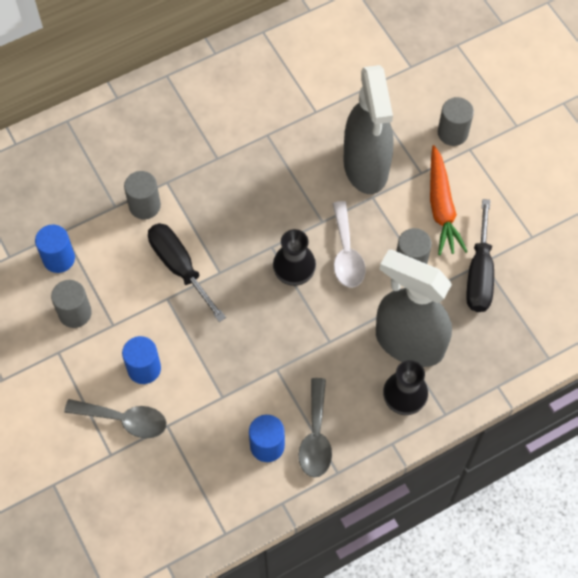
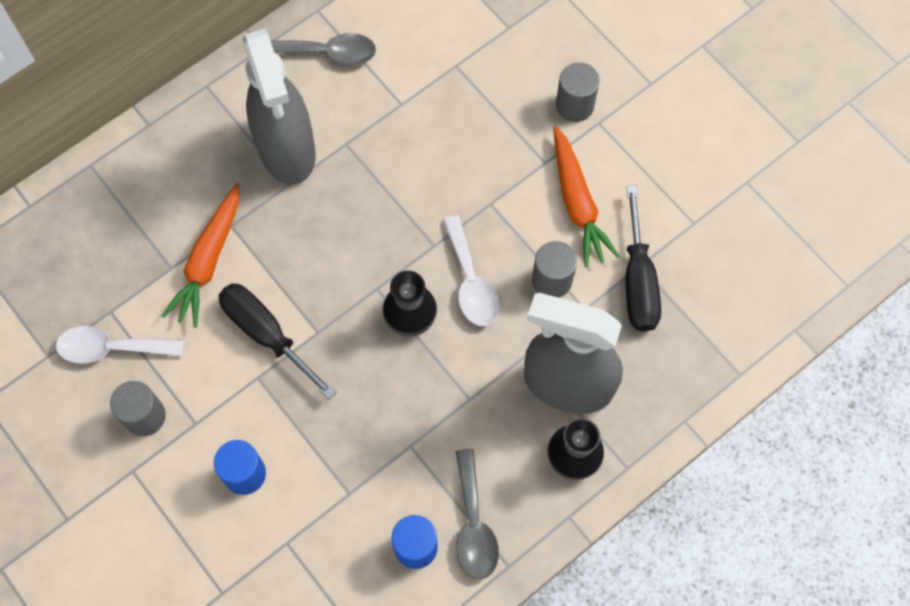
camera: 10 degrees left, 5 degrees up
blue cylinder [35,225,75,273] -> white spoon [56,326,184,364]
grey spoon [64,399,167,438] -> grey spoon moved to [270,33,376,65]
grey cylinder [124,171,161,219] -> orange carrot [162,183,239,327]
grey spray bottle [343,65,393,194] -> grey spray bottle moved to [243,29,316,185]

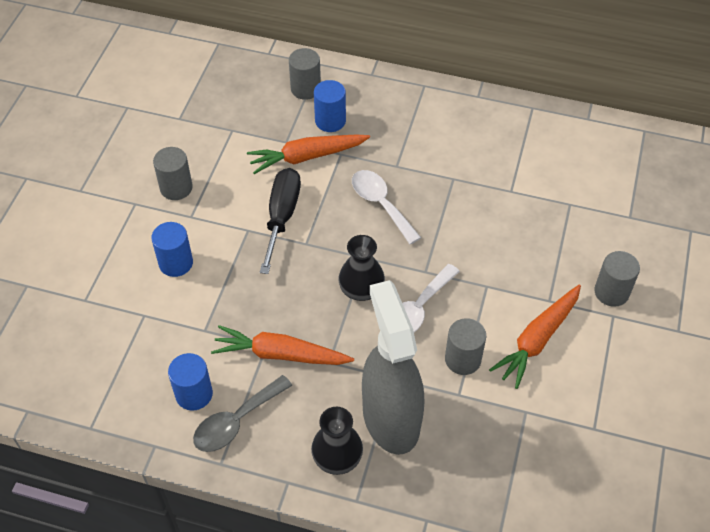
camera: 55 degrees right, 15 degrees down
white spoon [56,326,184,364] -> white spoon moved to [352,170,421,244]
grey spray bottle [243,29,316,185] -> none
grey spoon [270,33,376,65] -> none
black screwdriver [626,186,661,331] -> none
none -> orange carrot [211,325,354,365]
none -> grey cylinder [289,48,321,100]
none -> blue cylinder [314,80,346,132]

